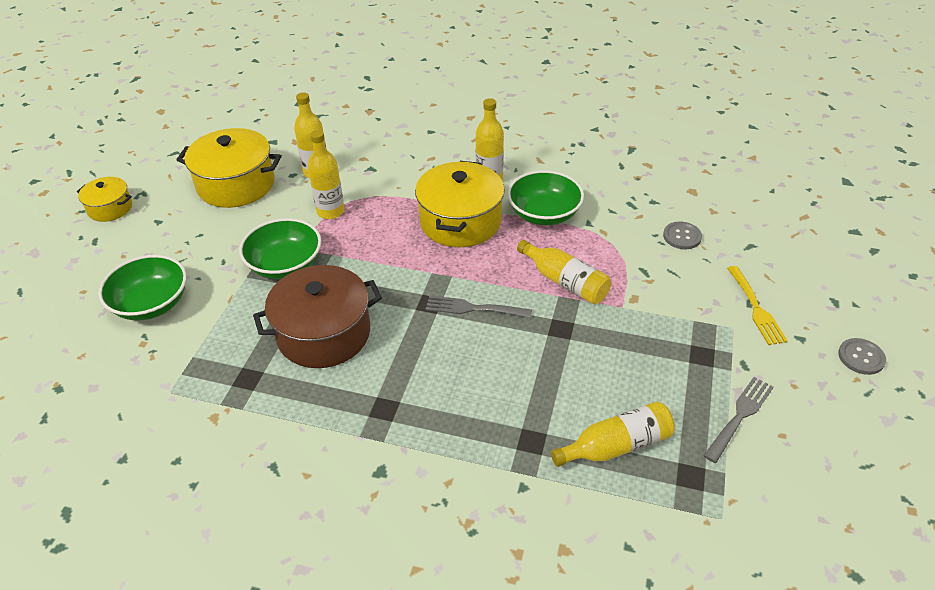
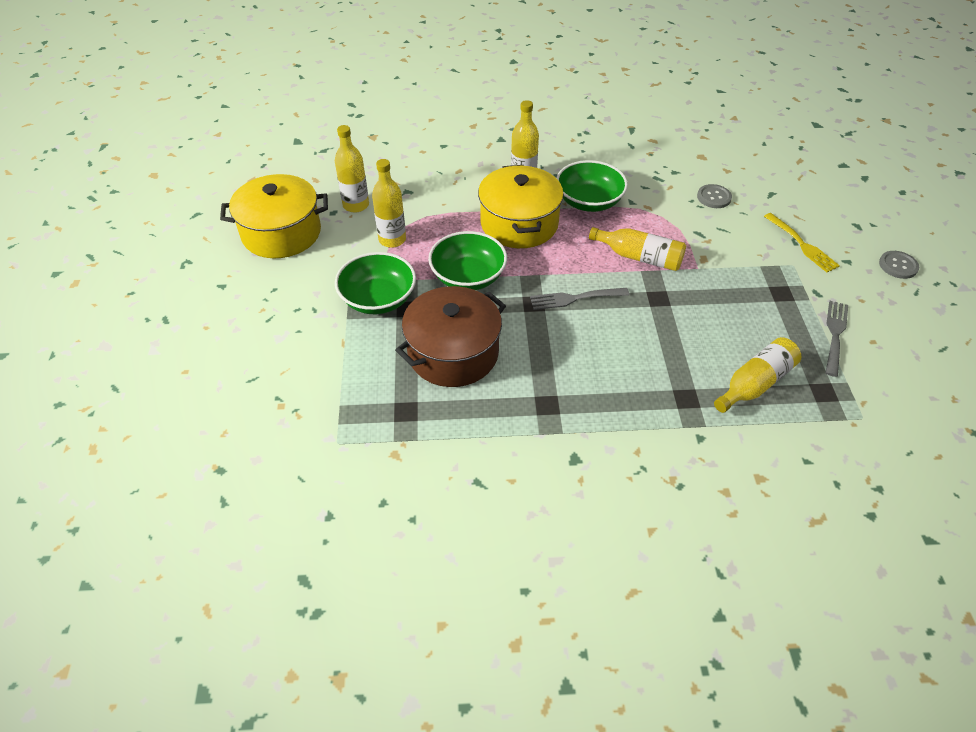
camera: 20 degrees left, 5 degrees up
yellow pot [77,177,132,222] -> none
green bowl [98,255,187,321] -> green bowl moved to [428,231,507,290]

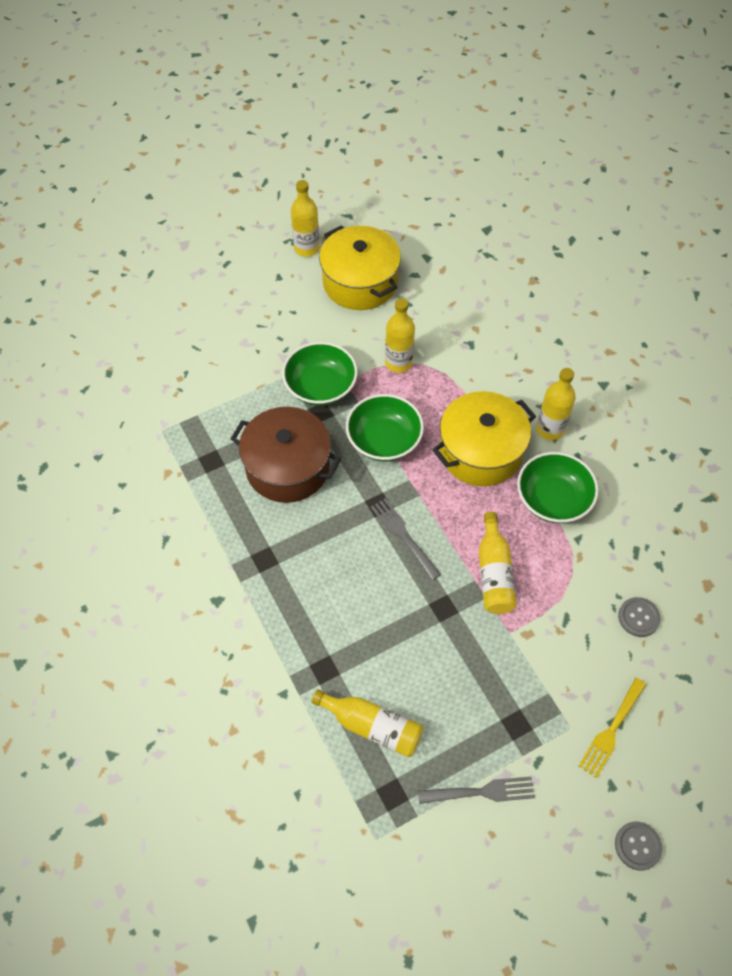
camera: 65 degrees right, 10 degrees up
yellow bottle [335,125,369,212] -> yellow bottle moved to [291,180,320,257]

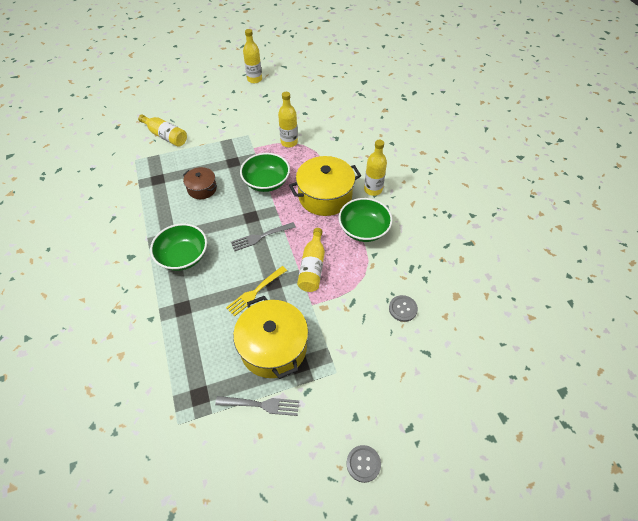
camera: 10 degrees right, 5 degrees down
brown pot [230,407,341,503] -> brown pot [183,167,217,199], size x0.55
green bowl [282,342,358,406] -> green bowl moved to [150,223,207,271]
yellow bottle [312,689,423,757] -> yellow bottle moved to [138,115,187,147]
yellow pot [319,225,401,310] -> yellow pot moved to [233,296,308,379]
grey fork [371,498,441,580] -> grey fork turned 90 degrees counterclockwise [231,222,296,251]
yellow fork [579,678,646,778] -> yellow fork moved to [226,266,287,316]

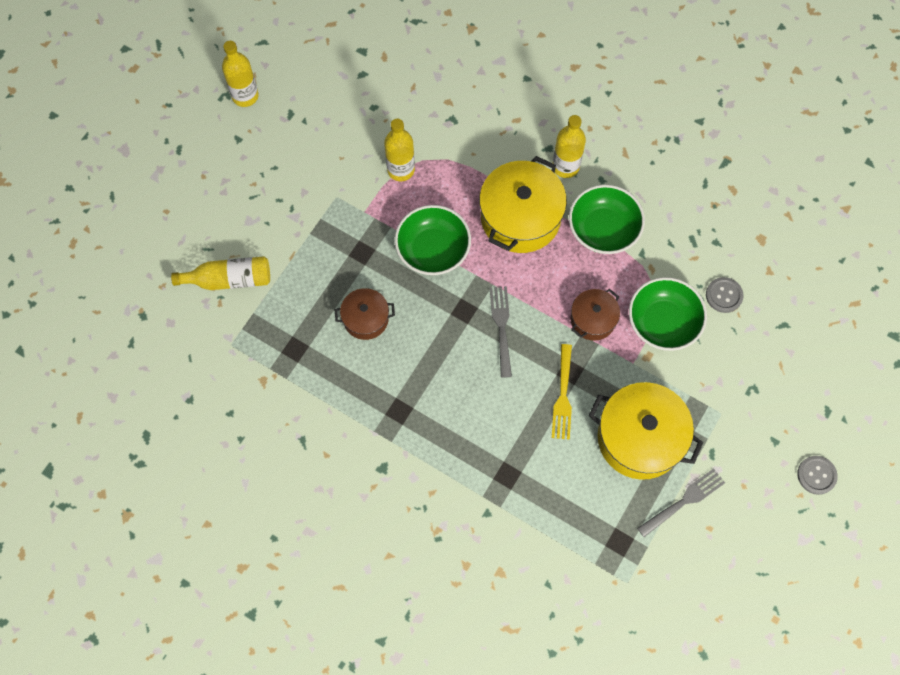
camera: 40 degrees left, 15 degrees up
green bowl [150,223,207,271] -> green bowl moved to [629,277,707,351]
grey fork [231,222,296,251] -> grey fork turned 150 degrees clockwise [490,286,512,378]
yellow bottle [297,228,325,292] -> brown pot [571,289,620,341]

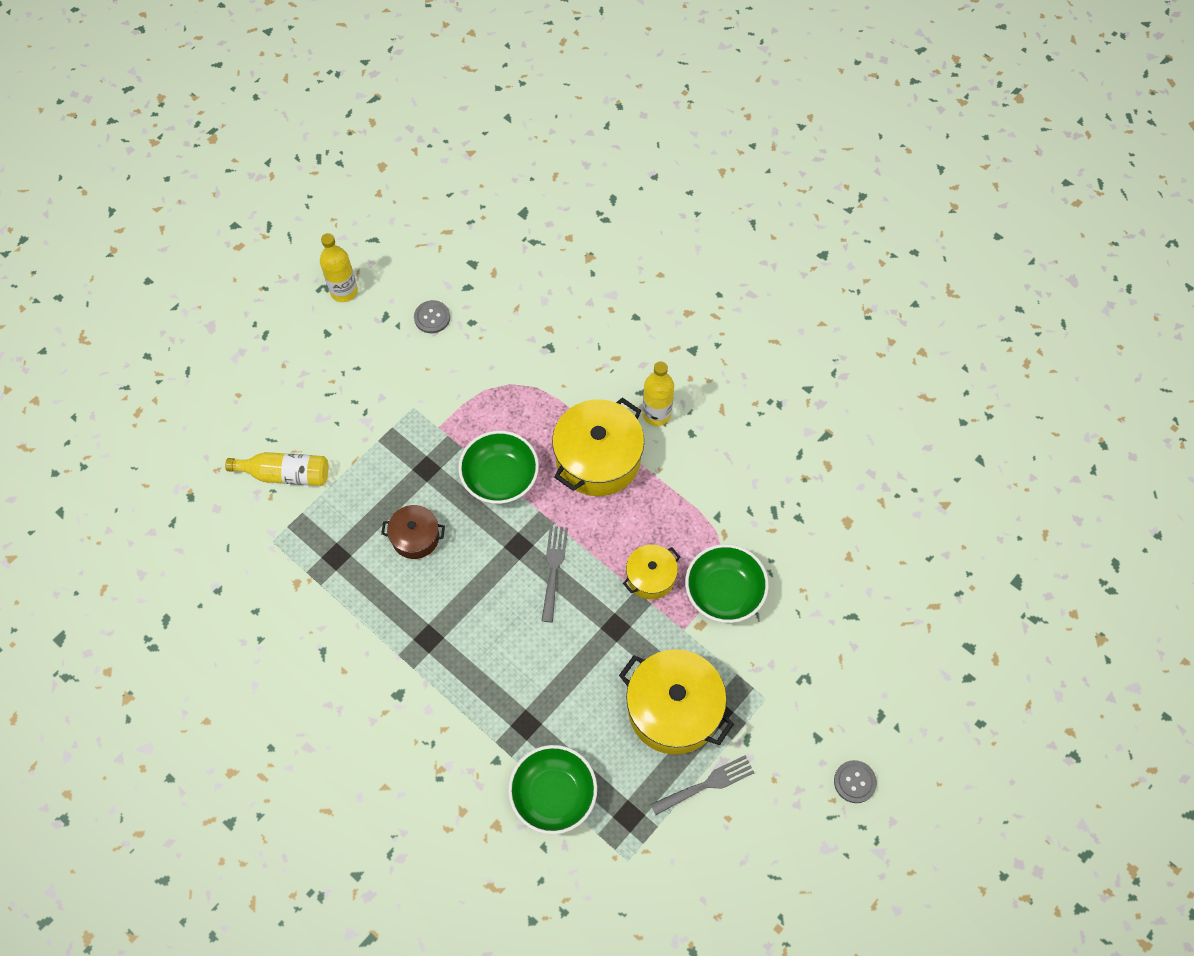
camera: 10 degrees right, 5 degrees down
yellow bottle [384,119,415,181] -> none
yellow fork [552,344,572,440] -> none
green bowl [569,185,645,254] -> green bowl moved to [508,745,597,834]
brown pot [571,289,620,341] -> yellow pot [623,545,680,599]
grey button [706,277,743,313] -> grey button moved to [414,300,450,333]

